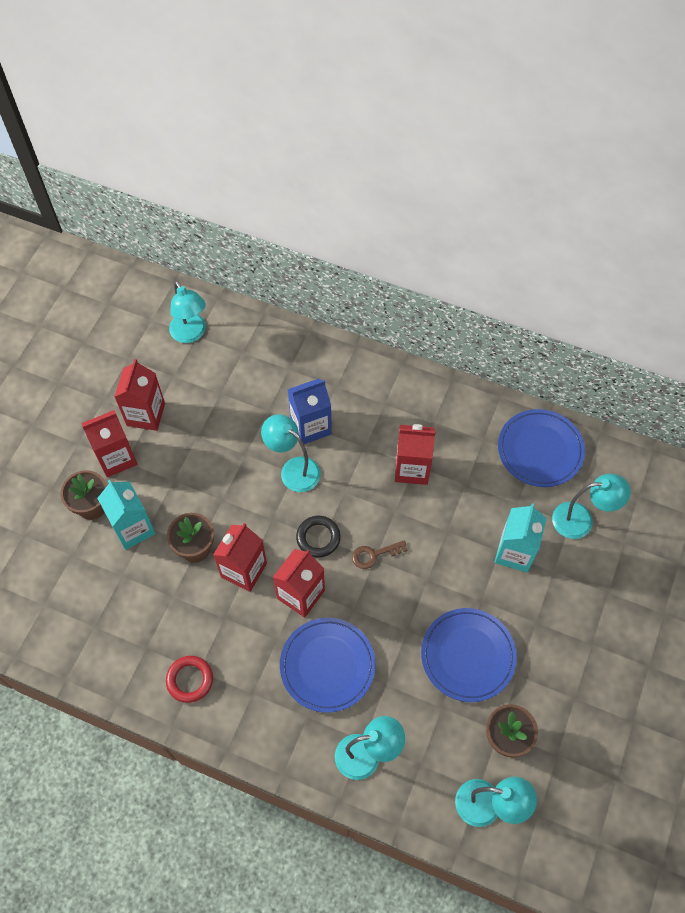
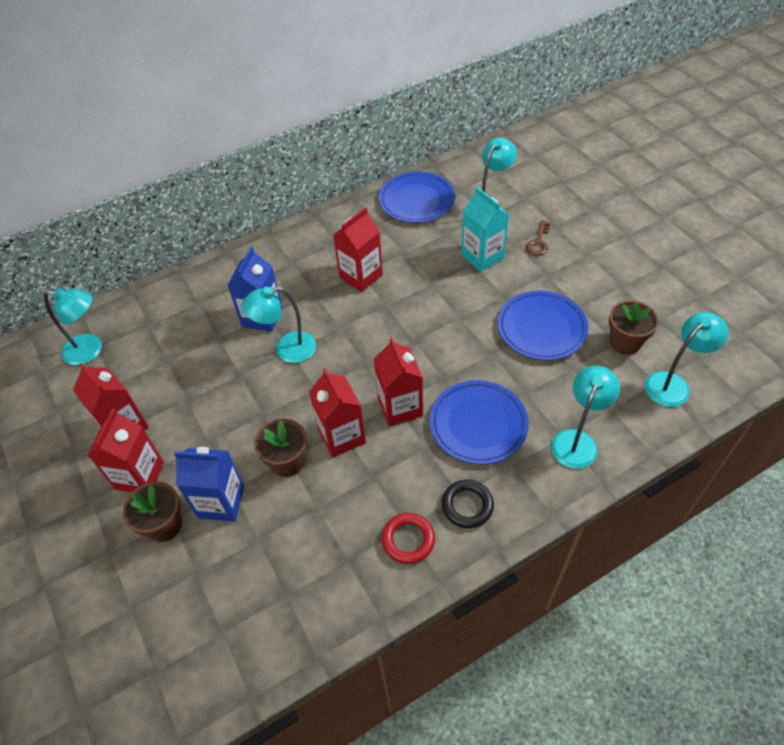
camera: 50 degrees left, 10 degrees down
turquoise carton [97,480,156,550] -> blue carton [174,447,244,522]
black ring [296,516,341,558] -> black ring moved to [442,480,494,528]
brown key [352,540,407,569] -> brown key moved to [526,220,550,256]

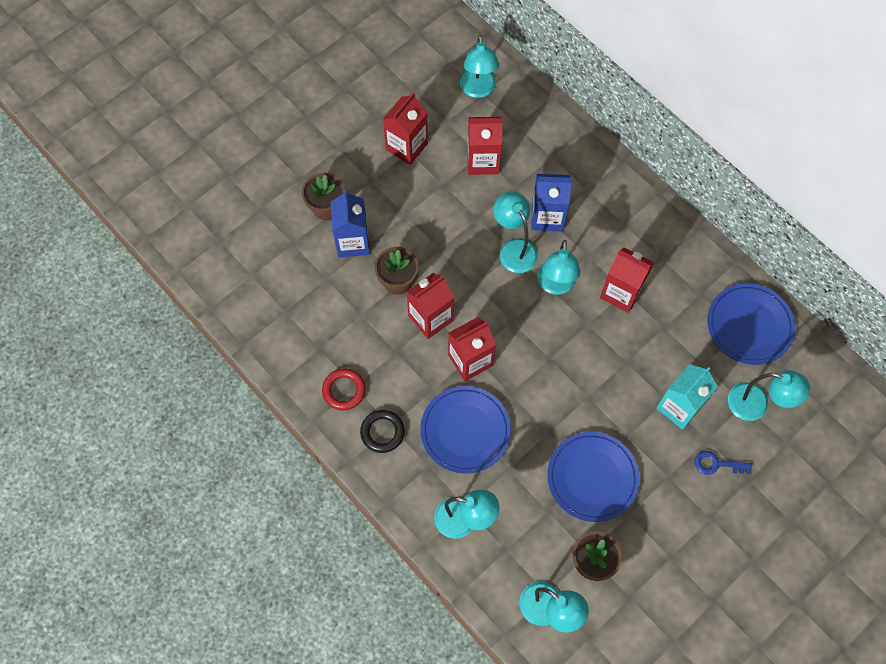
camera: 75 degrees right, 15 degrees up
red carton [87,408,164,492] -> red carton moved to [467,117,503,175]
brown key [526,220,550,256] -> blue key [694,451,752,475]
none -> turquoise lamp [537,240,581,294]

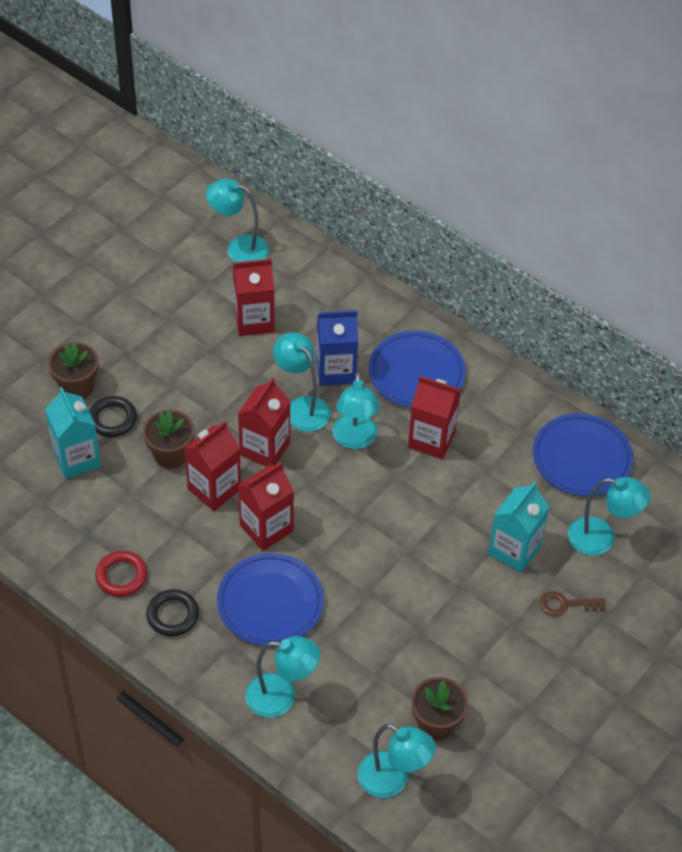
camera: 10 degrees left, 15 degrees down
blue carton [330,190,370,258] -> black ring [89,396,137,437]
red carton [383,92,428,165] -> red carton moved to [238,378,290,467]
turquoise lamp [460,35,499,98] -> turquoise lamp turned 120 degrees clockwise [206,179,269,262]
blue plate [547,432,640,522] -> blue plate moved to [369,331,466,408]
blue key [694,451,752,475] -> brown key [539,591,605,616]
none -> turquoise carton [45,387,101,479]

